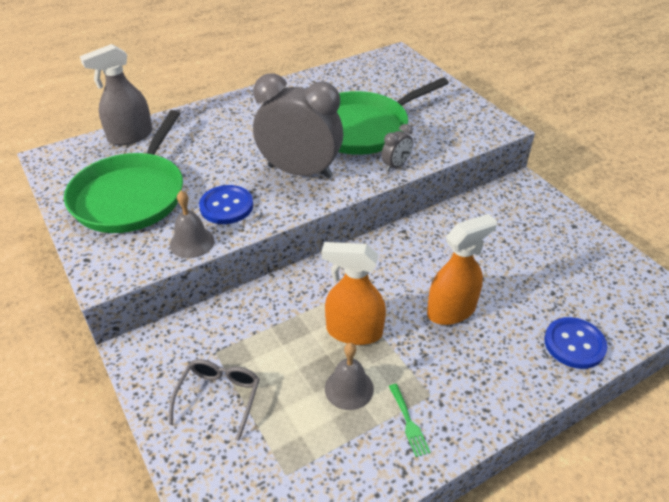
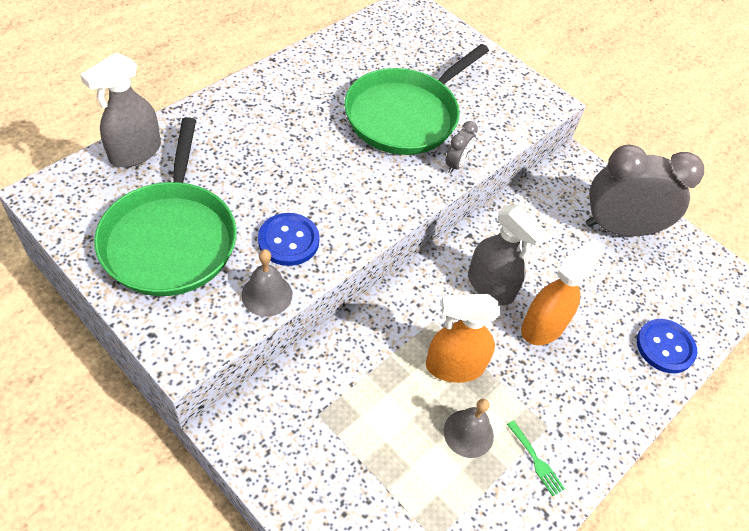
camera: 20 degrees left, 10 degrees up
grey glasses [169,359,260,441] -> none
grey clock [253,74,343,179] -> grey clock moved to [586,145,704,236]
none -> grey spray bottle [468,205,549,305]

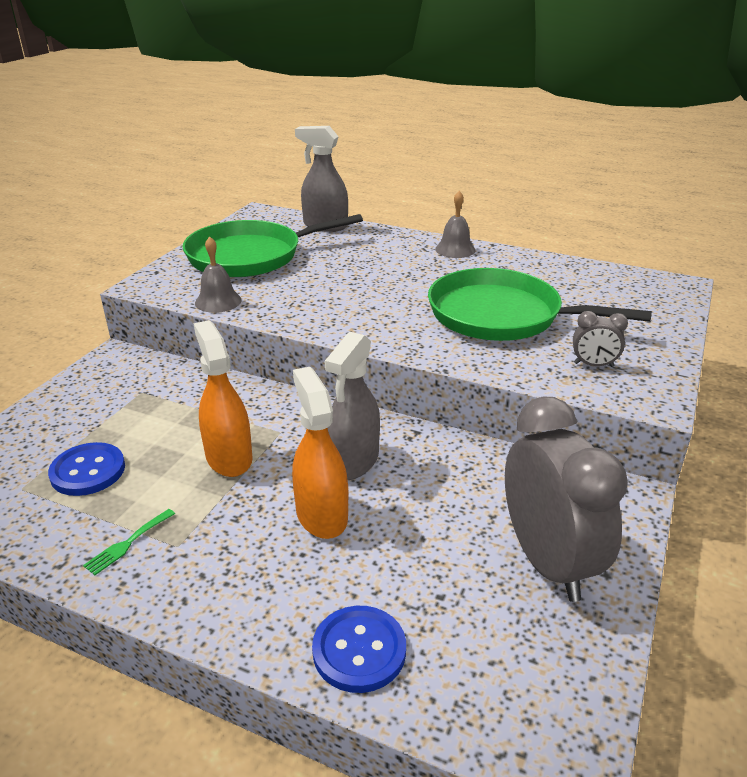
camera: 75 degrees right, 20 degrees down
blue button [258,213,320,266] -> blue button moved to [48,442,125,496]
grey bell [444,399,494,458] -> grey bell moved to [435,191,475,258]
grey clock [445,121,478,173] -> grey clock moved to [573,311,628,367]
orange spray bottle [521,238,605,345] -> orange spray bottle turned 135 degrees counterclockwise [292,367,348,539]

